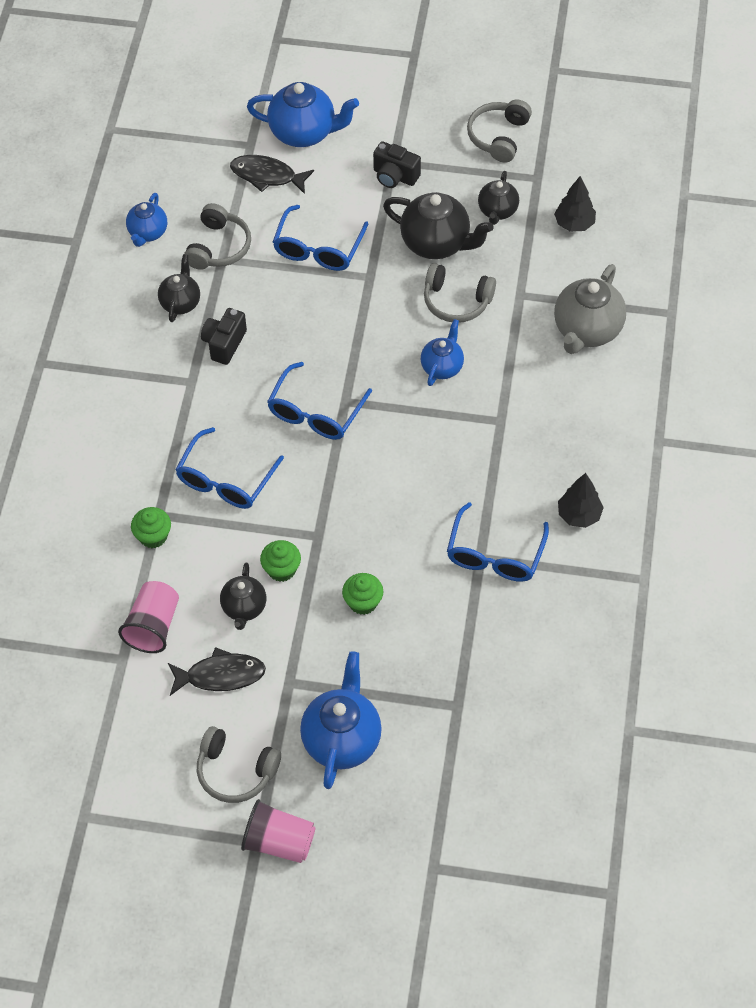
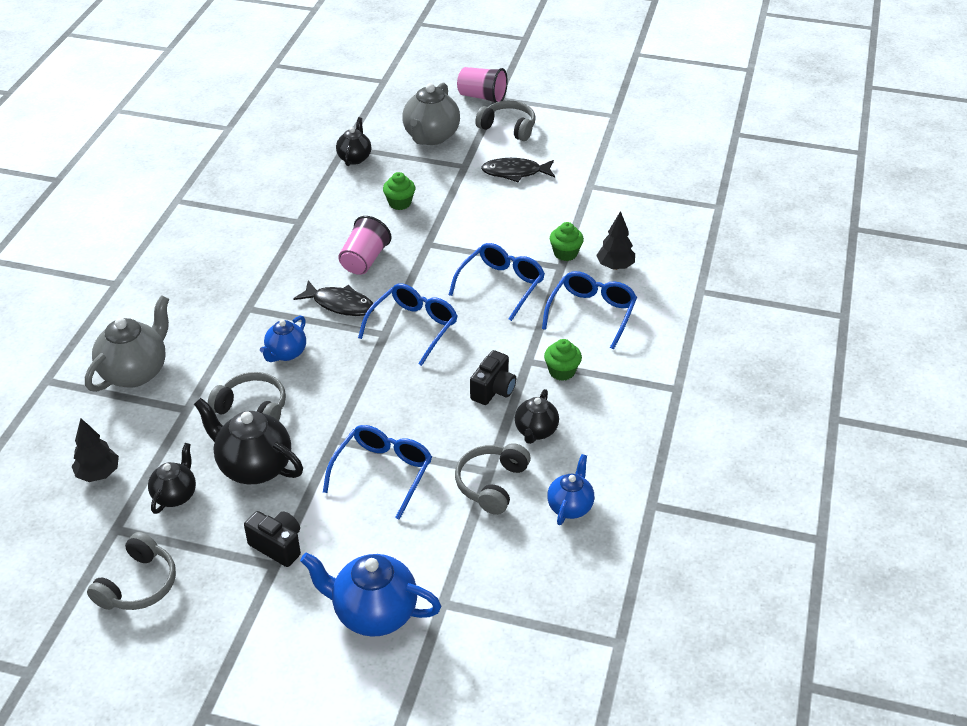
camera: 175 degrees left, 15 degrees down
pink cup [118,581,179,653] -> pink cup moved to [338,216,392,275]
black teapot [220,563,266,630] -> black teapot moved to [336,117,371,166]
black fish [230,155,314,194] -> black fish moved to [293,281,375,316]
green cupcake [260,540,301,582] -> green cupcake moved to [544,339,582,381]
blue teapot [300,651,382,789] -> grey teapot [402,83,460,145]
blue glasses [447,502,549,582] -> blue glasses moved to [542,271,637,349]
black tree [558,473,604,528] -> black tree moved to [596,211,635,270]

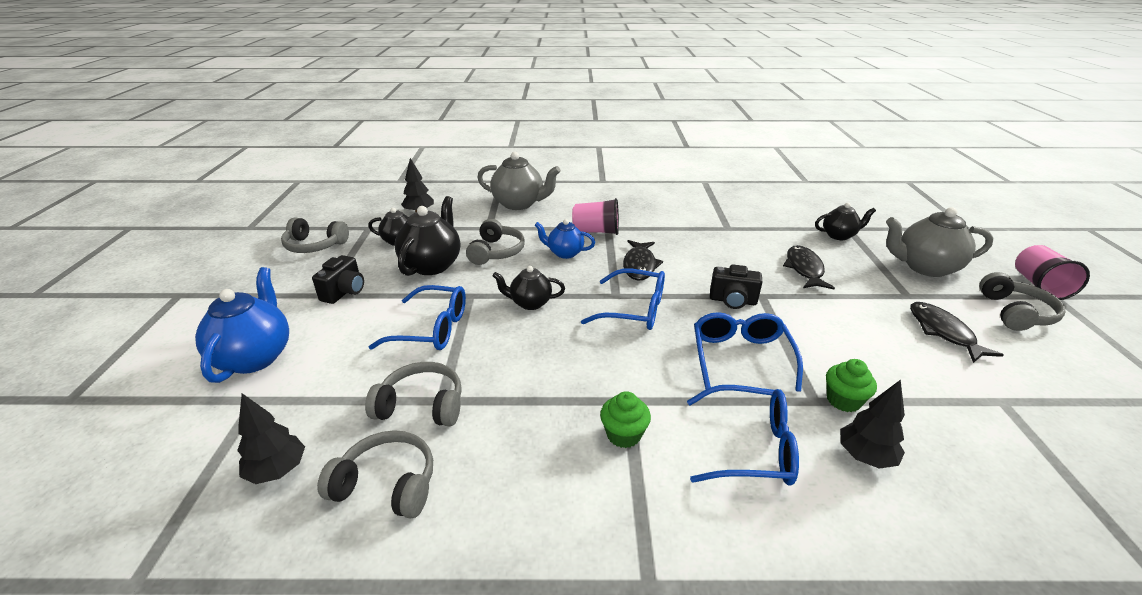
camera: 75 degrees right, 10 degrees down
pink cup [338,216,392,275] -> pink cup moved to [572,198,619,235]
green cupcake [383,172,415,210] -> black fish [783,245,835,289]
blue glasses [449,243,545,321] -> blue glasses turned 105 degrees counterclockwise [694,312,803,392]
black camera [470,350,516,405] -> black camera moved to [710,264,762,309]
black teapot [515,389,559,444] -> black teapot moved to [493,266,565,310]
blue teapot [547,454,594,525] -> grey headphones [317,430,433,519]
none -> black tree [237,393,305,484]

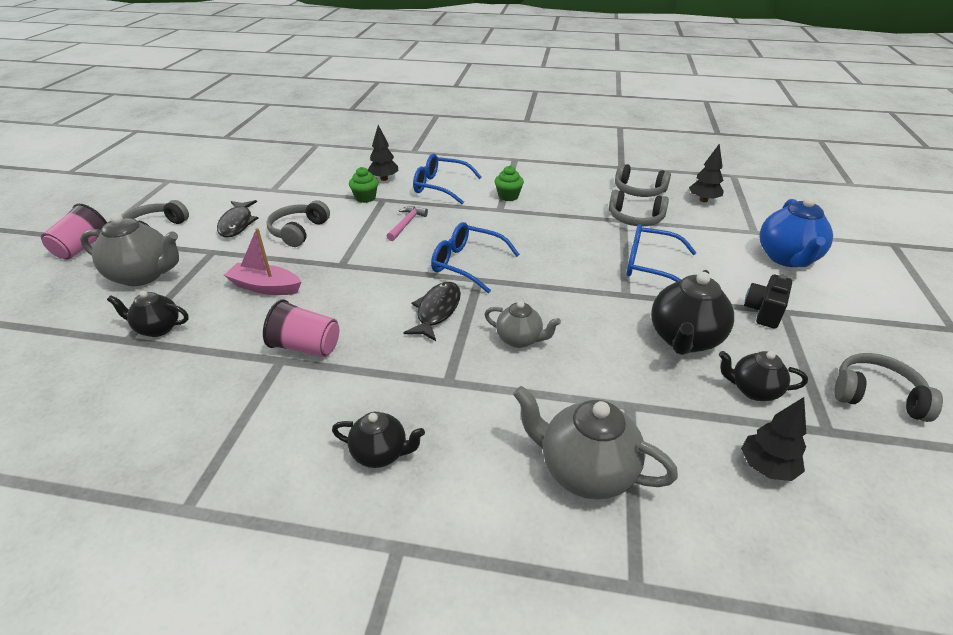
camera: 170 degrees left, 5 degrees up
grey headphones [466,219,525,265] -> grey headphones moved to [267,200,330,247]
black teapot [493,266,565,310] -> black teapot moved to [332,412,425,468]
blue teapot [535,219,595,259] -> grey teapot [484,301,561,348]
pink cup [572,198,619,235] -> pink cup moved to [263,299,339,357]
blue glasses [694,312,803,392] -> pink hammer [387,206,428,241]
black camera [710,264,762,309] -> none
black fish [783,245,835,289] -> pink boat [224,228,301,295]

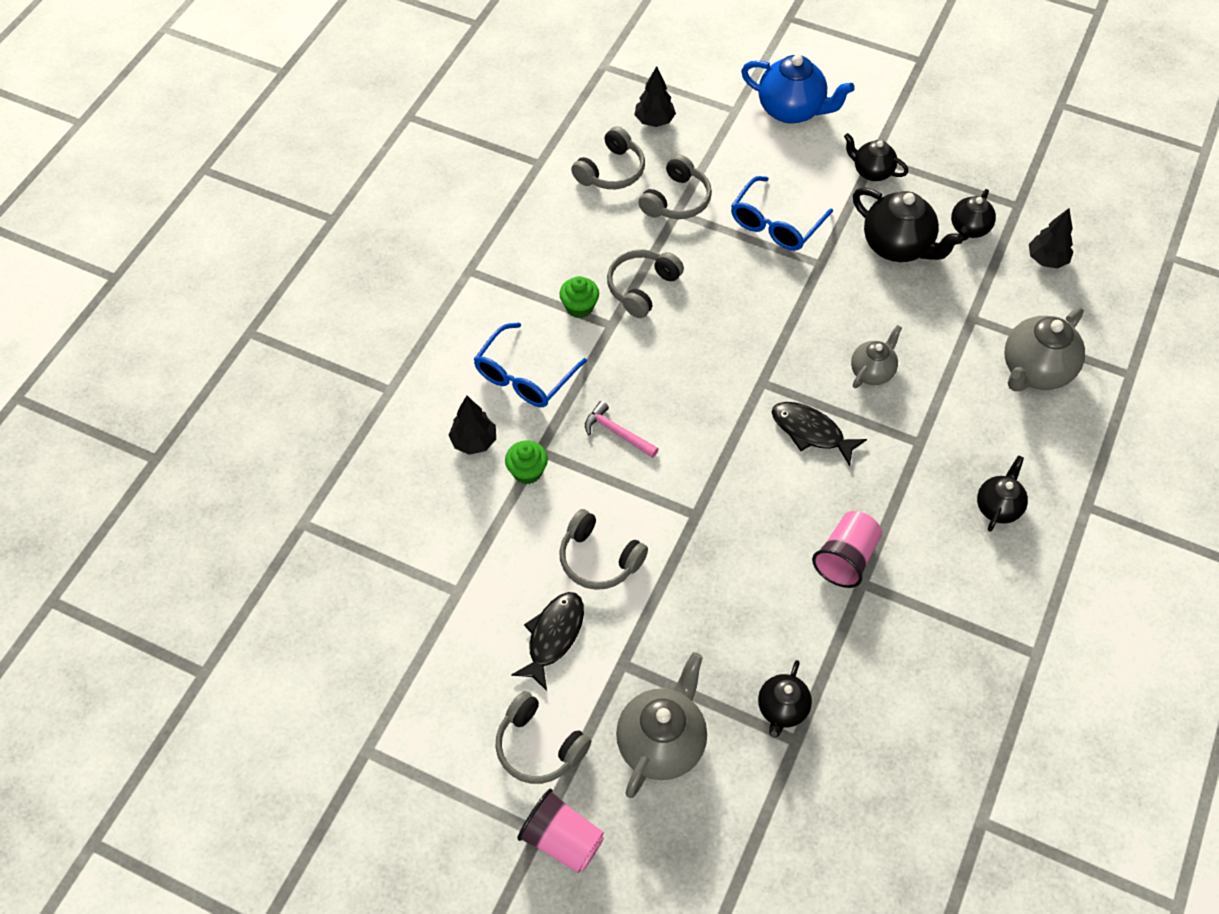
camera: 75 degrees left, 20 degrees up
black fish [217,200,258,238] -> black fish turned 75 degrees counterclockwise [511,592,584,691]
pink boat [224,228,301,295] -> none
blue glasses [431,222,520,293] -> none
black camera [744,274,792,329] -> black teapot [844,133,908,181]
grey headphones [834,353,943,422] -> grey headphones moved to [607,249,684,318]

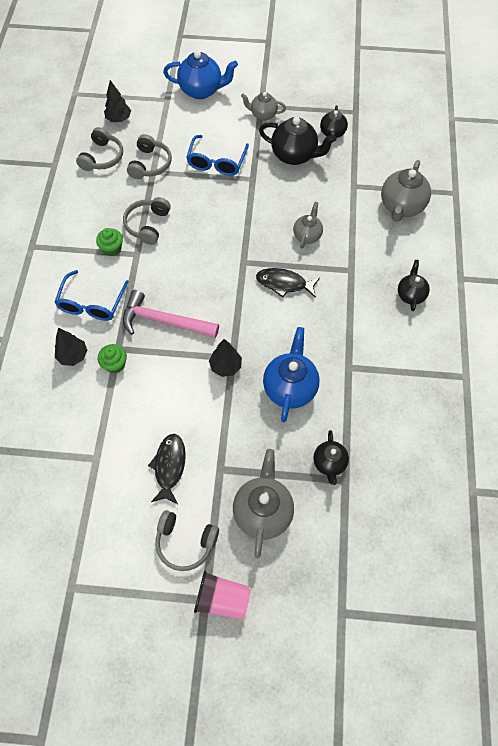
camera: 20 degrees left, 5 degrees up
grey headphones [559,509,648,590] -> none
pink hammer [585,401,659,458] -> pink hammer [123,290,219,338], size x1.82
pink cup [812,511,882,588] -> none
black teapot [844,133,908,181] -> grey teapot [241,92,286,121]
black tree [1029,208,1073,268] -> black tree moved to [209,339,242,377]
none -> blue teapot [263,327,320,422]

